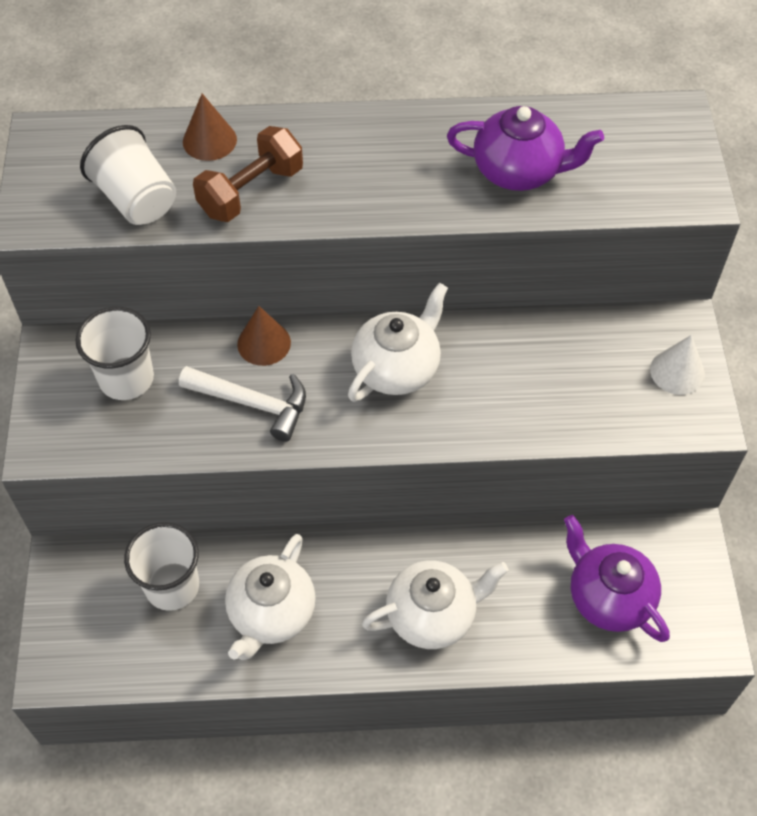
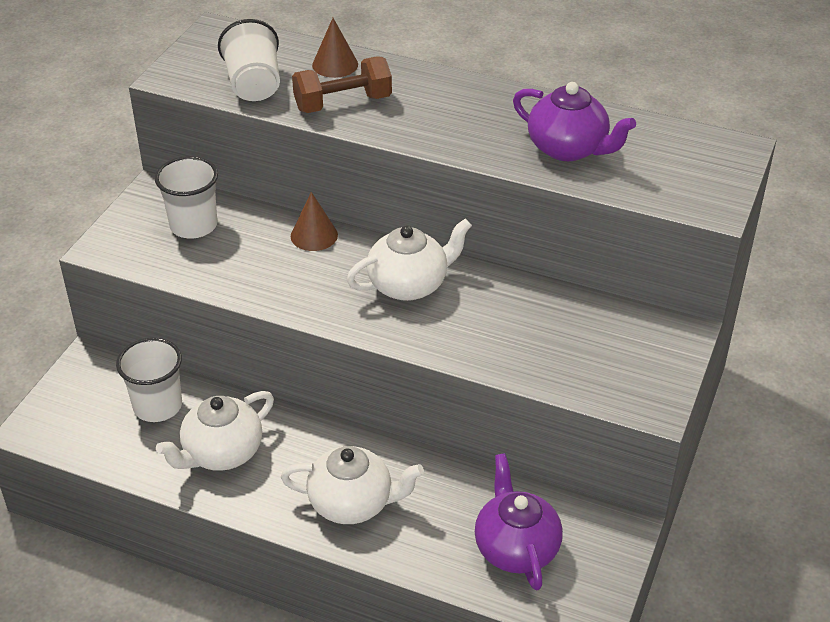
camera: 25 degrees right, 15 degrees down
white hammer [179,366,306,442] -> none
white cone [650,335,705,395] -> none

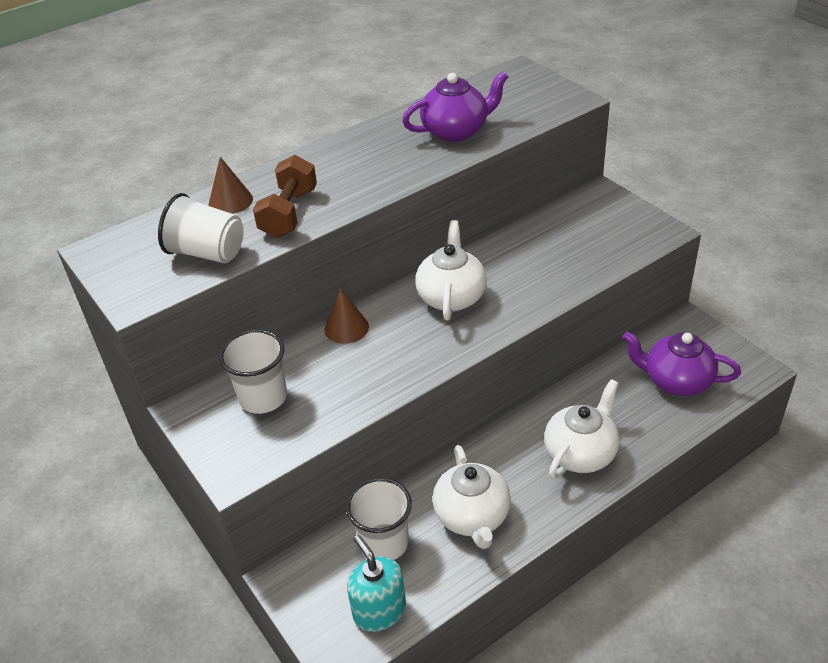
camera: 55 degrees left, 0 degrees up
none -> turquoise soap dispenser [347,535,406,632]

